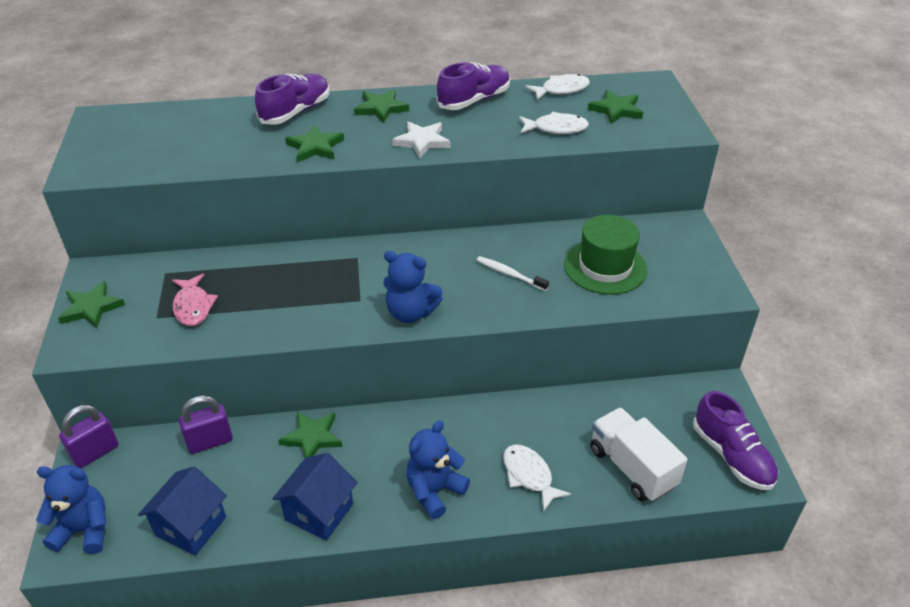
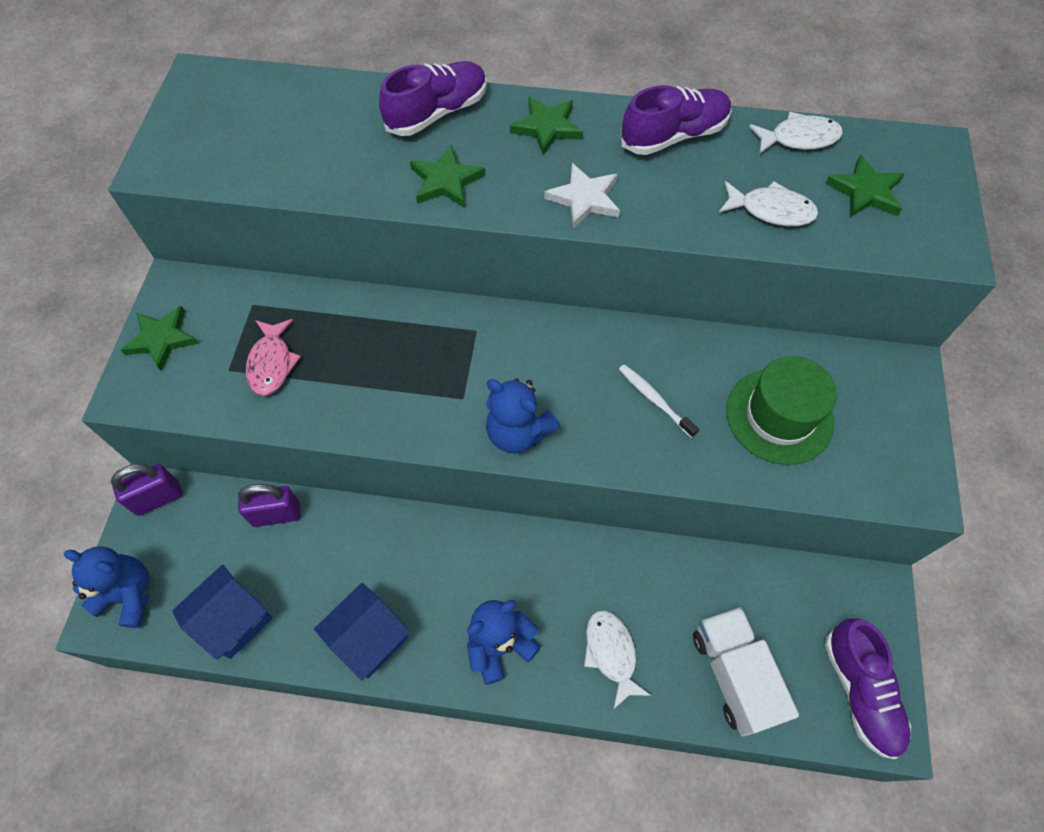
camera: 15 degrees right, 20 degrees up
green star [279,412,342,458] -> none

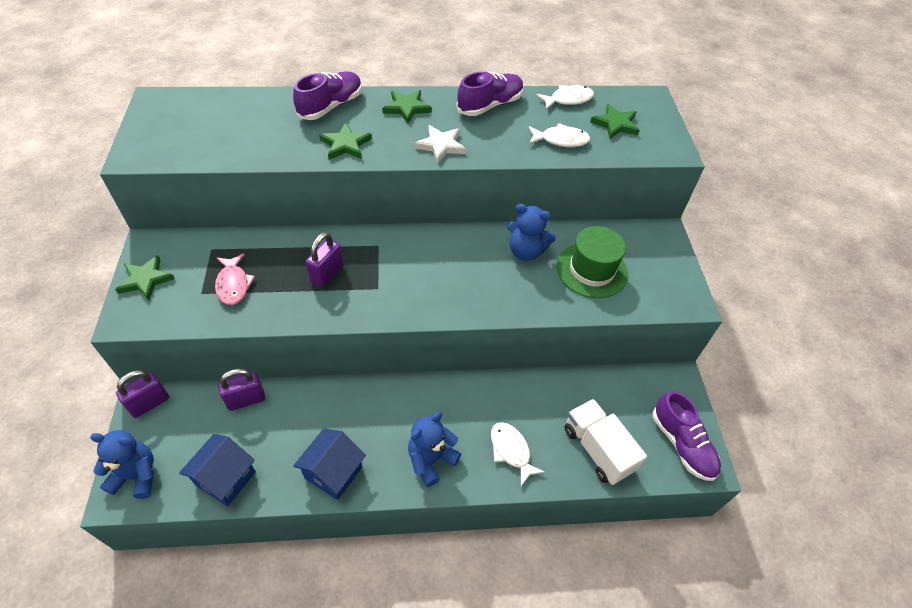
camera: 15 degrees left, 10 degrees down
blue teddy bear [486,378,560,454] -> blue teddy bear moved to [507,204,556,261]
white toothbrush [619,364,699,438] -> none
none -> purple padlock [306,232,343,288]

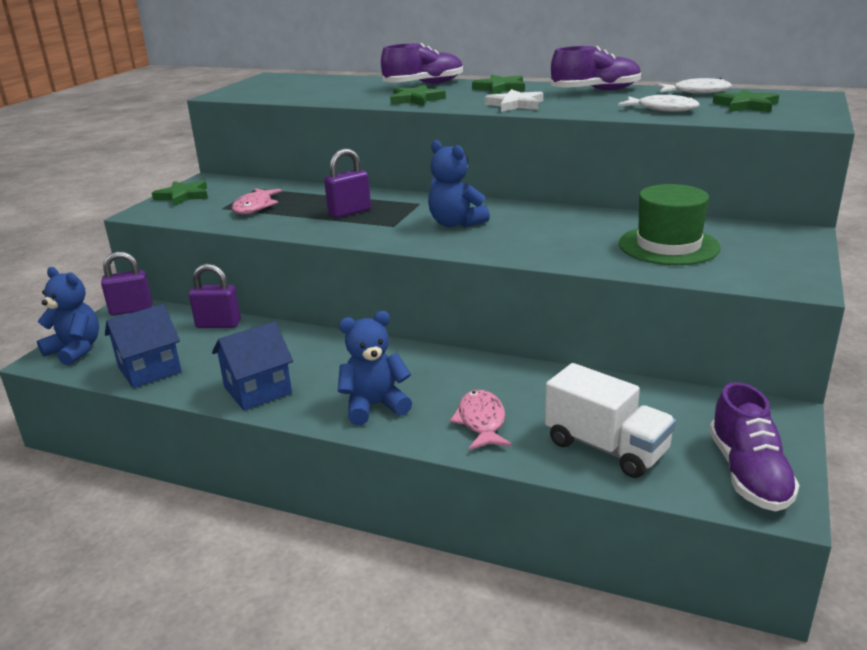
camera: 30 degrees right, 25 degrees down
white fish [491,422,545,486] -> pink fish [450,390,512,450]
blue teddy bear [507,204,556,261] -> blue teddy bear moved to [428,140,490,227]
white truck [564,399,647,485] -> white truck turned 135 degrees clockwise [545,363,676,478]

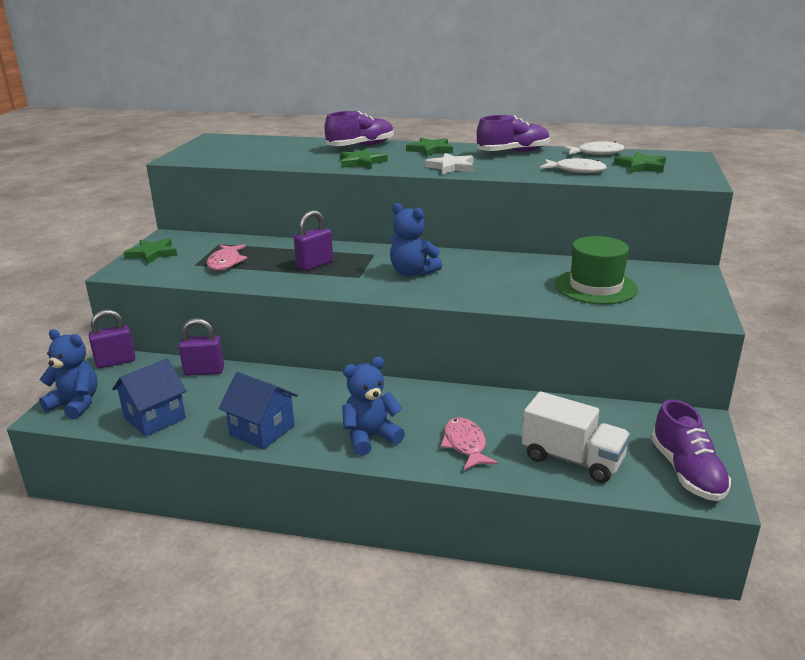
camera: 10 degrees left, 0 degrees up
blue house [212,321,293,411] -> blue house turned 75 degrees clockwise [219,372,298,450]

